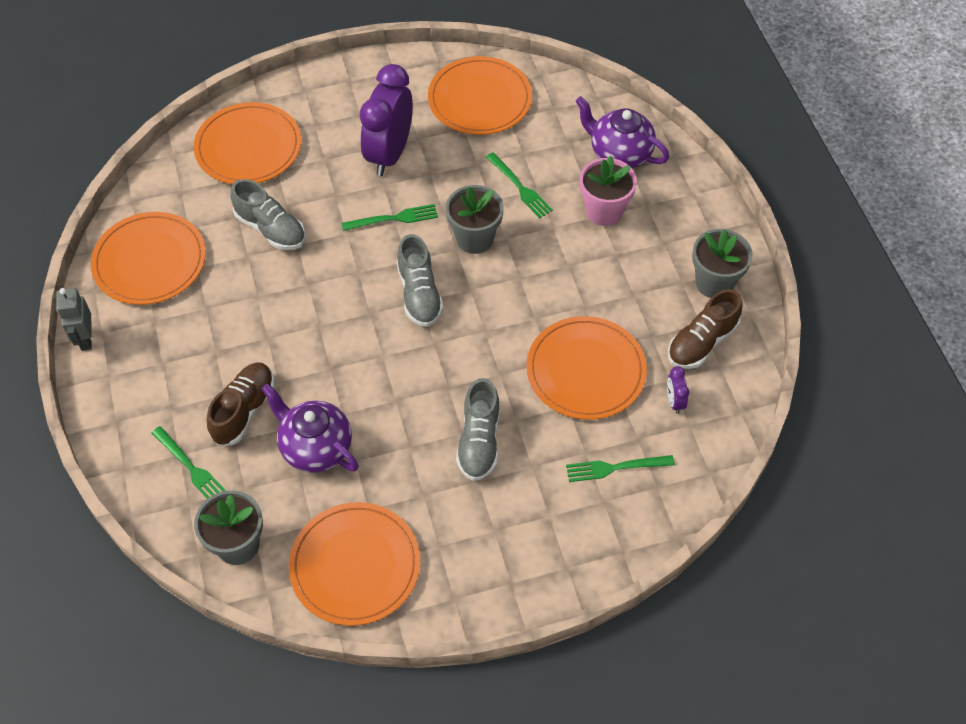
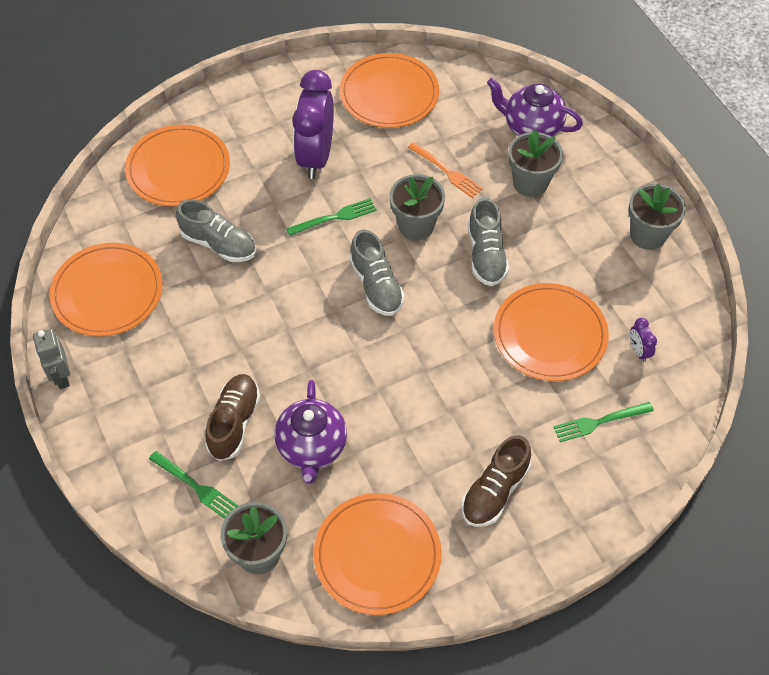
camera: 10 degrees left, 0 degrees up
purple teapot [262,383,359,473] -> purple teapot turned 120 degrees counterclockwise [274,380,347,484]
grey shoe [456,378,500,481] -> grey shoe moved to [468,198,509,286]
green fork [486,152,553,218] -> orange fork [408,142,483,198]
pink flower pot [580,156,637,226] -> grey flower pot [508,130,563,197]
brown shoe [668,289,743,369] -> brown shoe moved to [461,435,531,527]

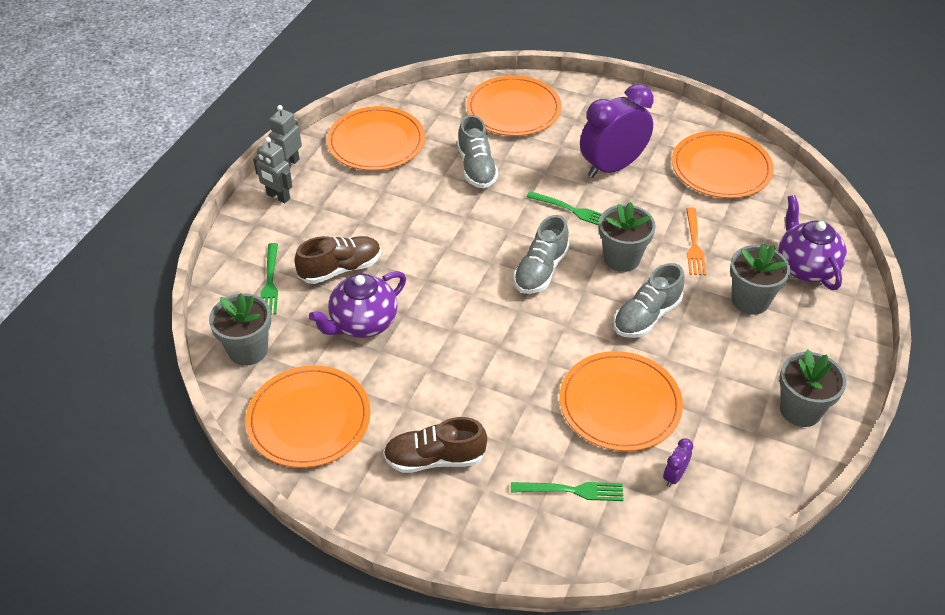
camera: 50 degrees right, 10 degrees down
green fork [554,402,654,442] -> green fork turned 150 degrees clockwise [511,482,623,501]
none -> grey robot [253,137,292,203]

